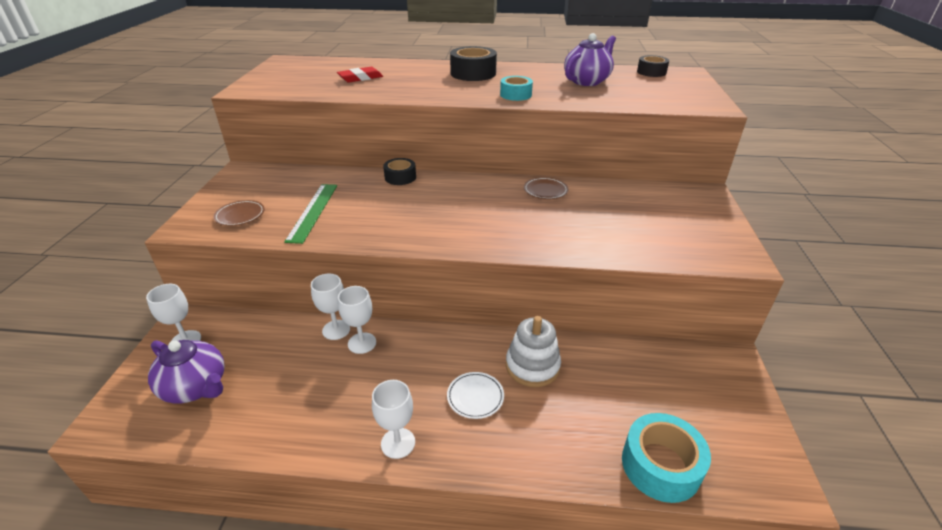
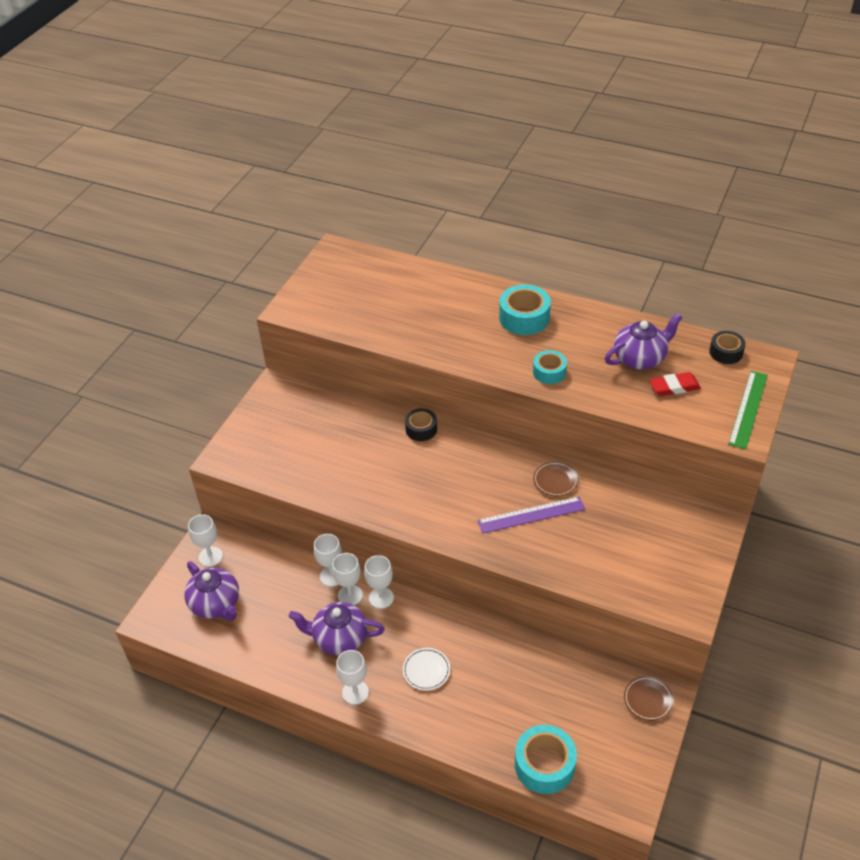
camera: 20 degrees right, 10 degrees up
brown plate [214,200,265,226] -> brown plate moved to [624,676,674,721]
green ruler [284,184,337,244] -> green ruler moved to [728,371,768,449]
red eraser [337,67,383,83] -> red eraser moved to [649,372,701,396]
black tape [450,46,497,81] -> turquoise tape [499,285,551,335]
white stacking toy [506,316,561,387] -> none
none -> purple teapot [289,602,385,655]
none -> white goblet [364,555,394,609]
none -> purple ruler [477,497,585,534]

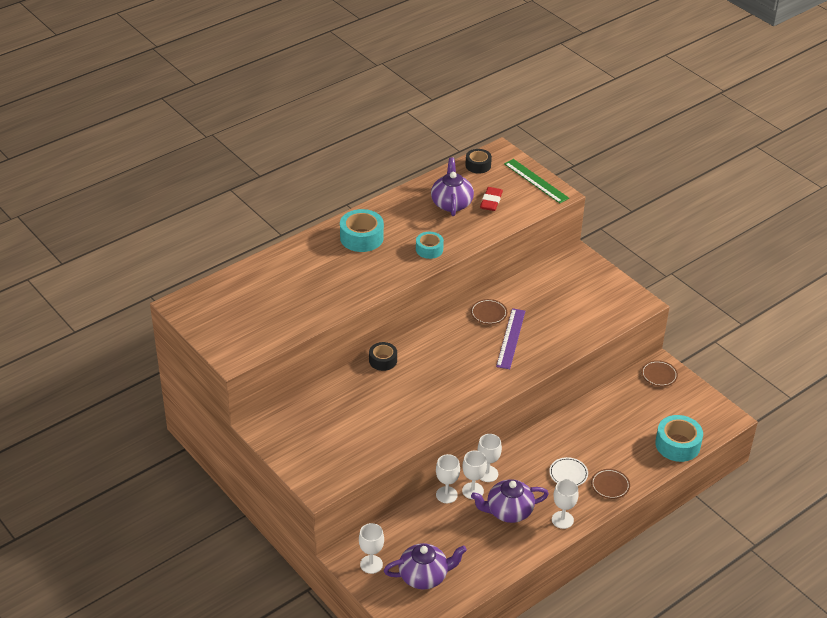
camera: 65 degrees left, 5 degrees down
purple teapot [289,602,385,655] -> purple teapot turned 45 degrees clockwise [471,479,549,523]
none -> brown plate [591,469,630,499]

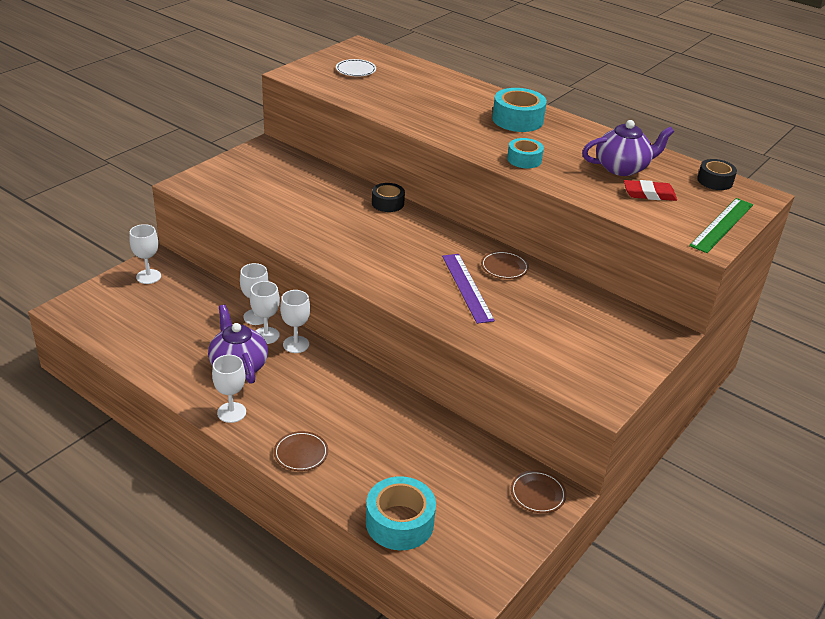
camera: 75 degrees right, 5 degrees down
purple teapot [384,543,467,589] -> none
purple ruler [496,308,525,369] -> purple ruler turned 75 degrees clockwise [442,254,495,324]
white plate [549,457,588,486] -> white plate moved to [336,59,376,76]

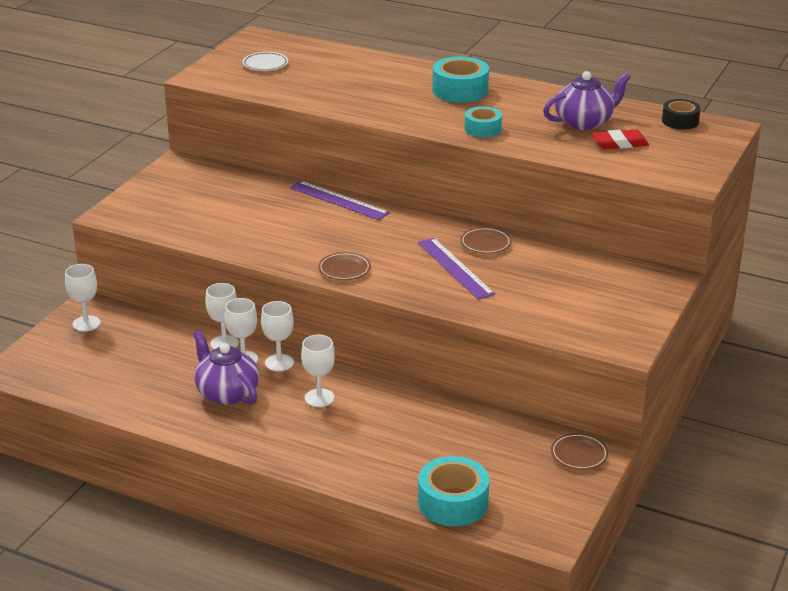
camera: 10 degrees left, 5 degrees down
white goblet [212,355,246,423] -> white goblet moved to [301,335,335,407]
brown plate [274,431,328,471] -> brown plate moved to [318,252,371,280]
black tape [372,183,405,212] -> purple ruler [290,181,390,220]
green ruler [689,198,753,253] -> none

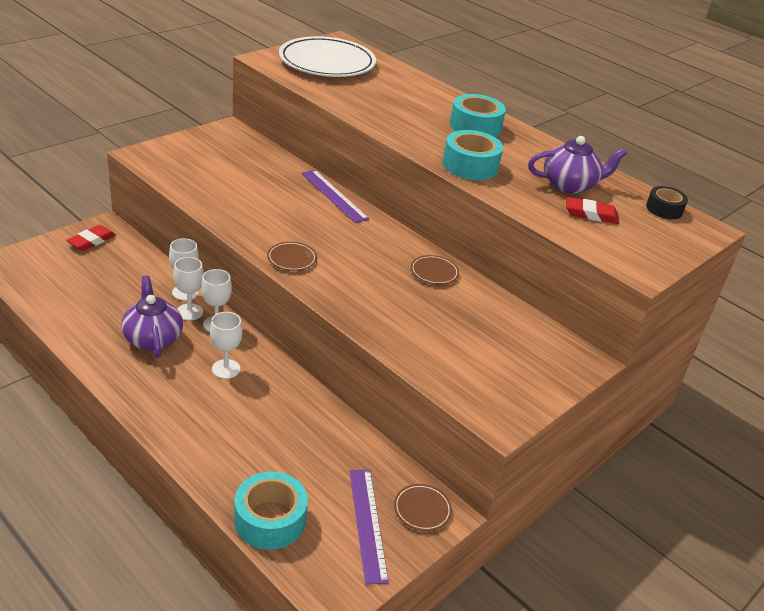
camera: 15 degrees right, 5 degrees up
white goblet [65,264,101,332] -> red eraser [66,225,116,251]
white plate [243,52,288,71] -> white plate [279,36,376,77], size x2.40
purple ruler [418,238,495,300] -> purple ruler moved to [350,470,389,585]
turquoise tape [465,106,502,137] -> turquoise tape [443,130,503,180], size x1.59

